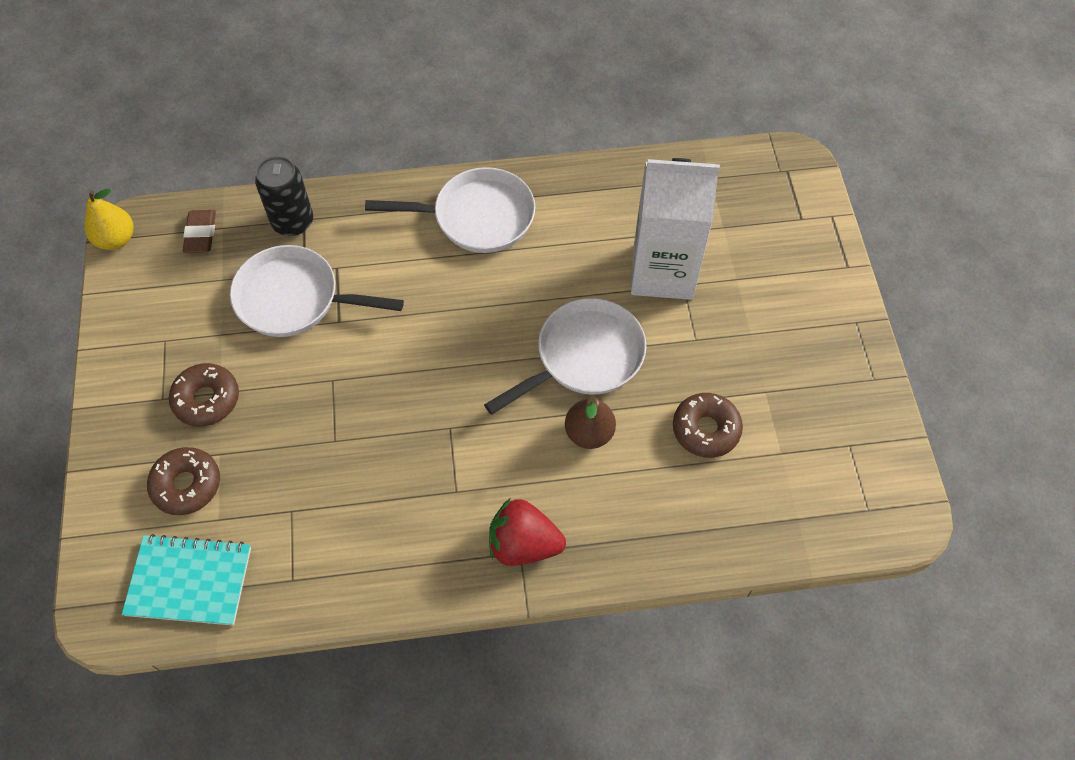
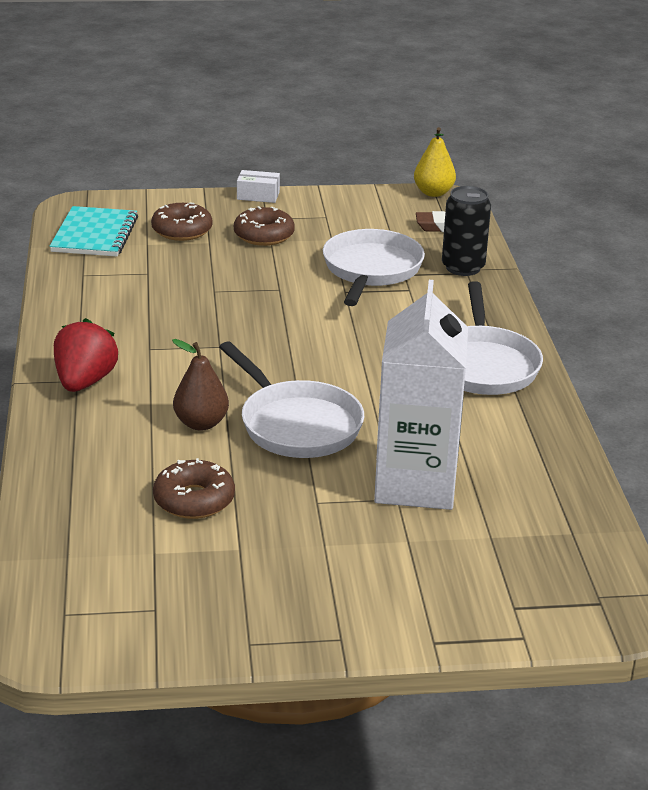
camera: 90 degrees right, 30 degrees down
none -> white box [237,170,280,203]

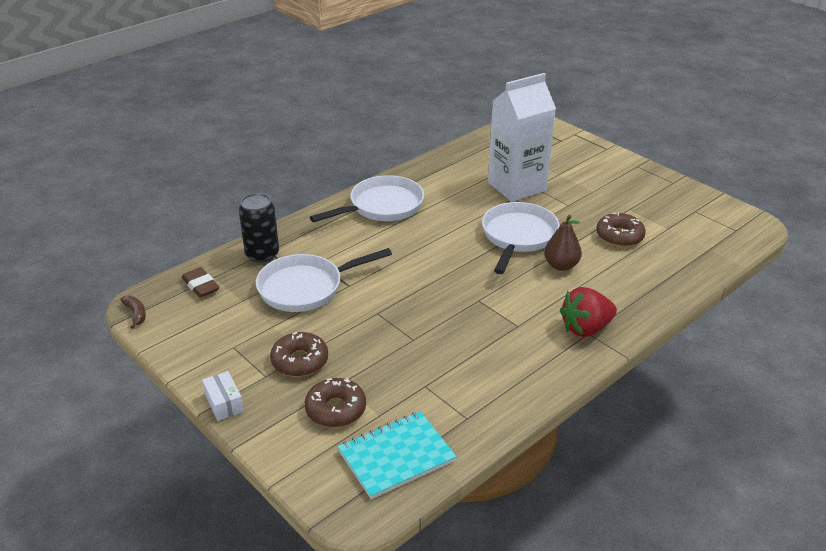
camera: 125 degrees left, 5 degrees up
yellow pear [414,127,456,197] -> brown banana [120,296,146,329]

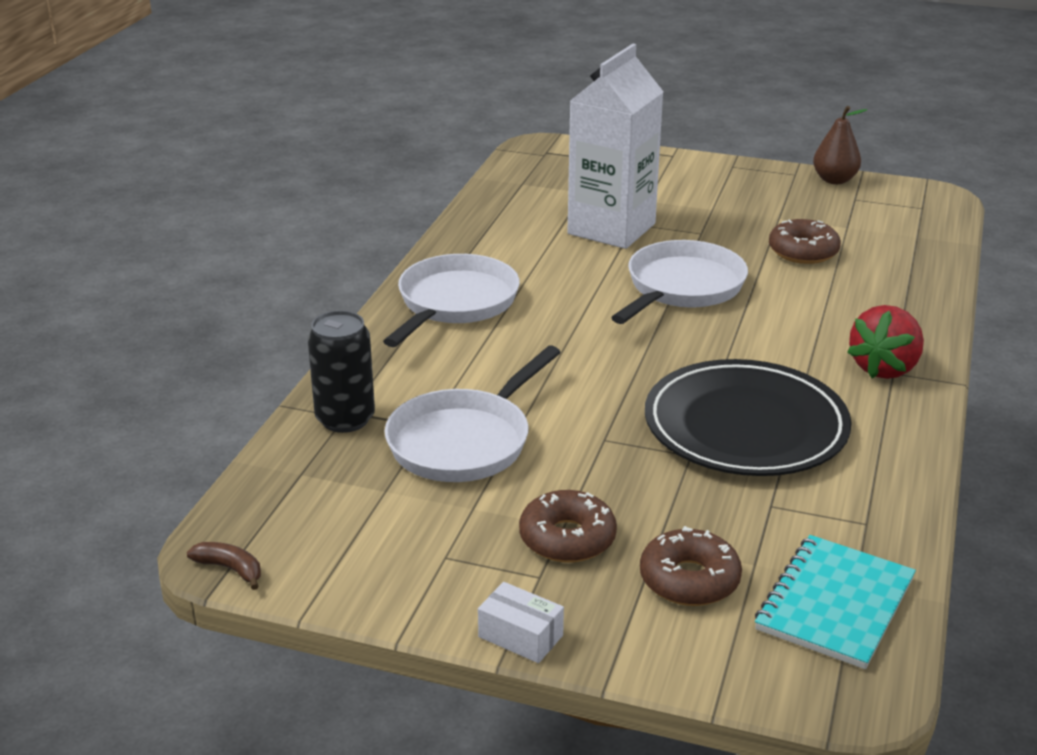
camera: 30 degrees left, 5 degrees down
brown eraser [182,267,220,298] -> none
white pan [482,202,560,274] -> white pan turned 45 degrees clockwise [611,240,748,324]
brown pear [544,215,582,271] -> brown pear moved to [813,106,867,184]
none -> black plate [645,359,852,476]

